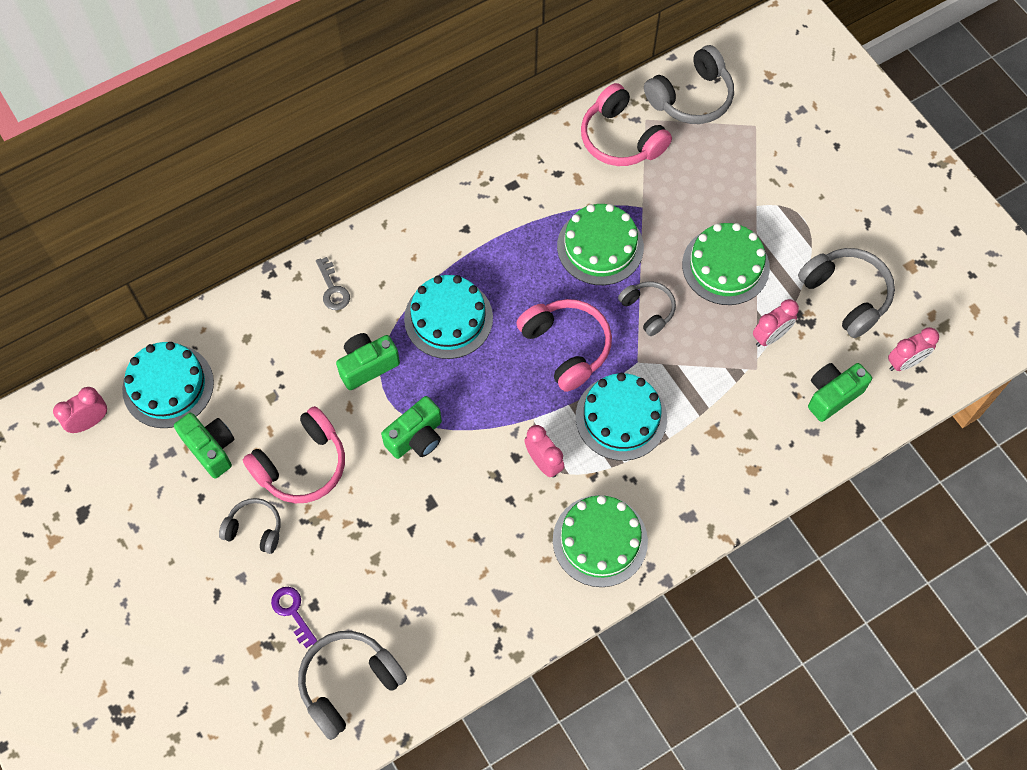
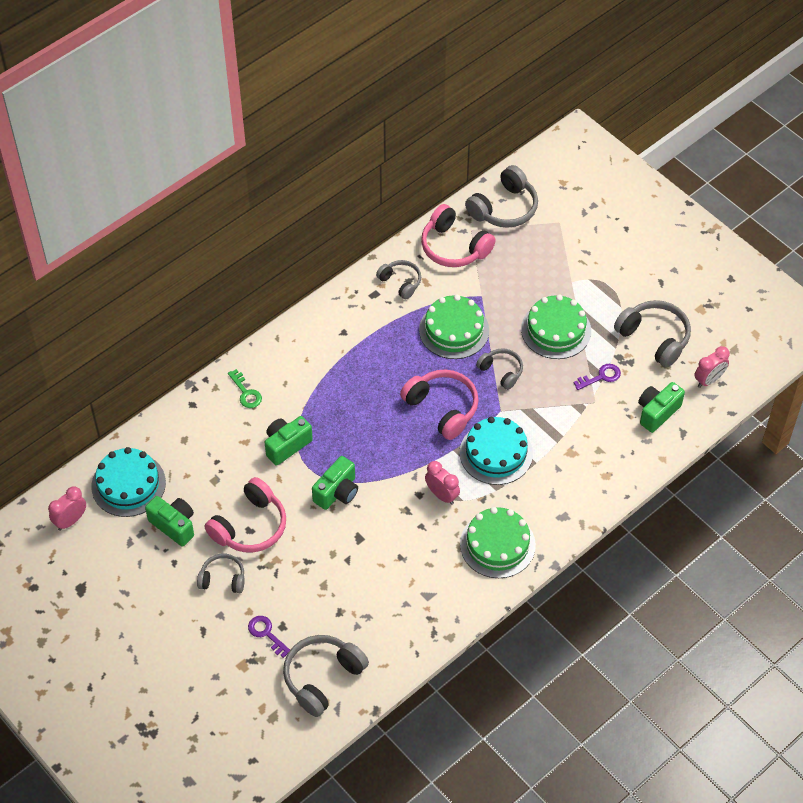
camera: 10 degrees left, 10 degrees down
grey key [316,257,350,310] -> green key [228,369,262,408]
turquoise cake [404,275,493,359] -> none
pink clock [753,299,799,347] -> purple key [574,364,621,390]
none -> grey headphones [376,260,421,299]

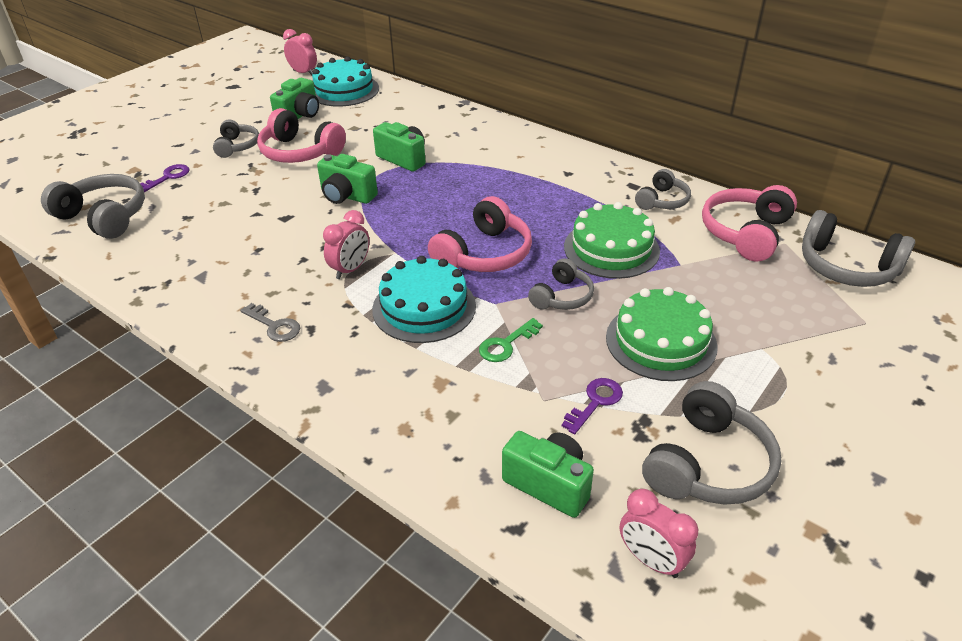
camera: 80 degrees right, 15 degrees down
green key [228,369,262,408] -> green key moved to [479,318,543,362]
green cake [460,507,536,578] -> grey key [240,303,300,342]
purple key [574,364,621,390] -> purple key turned 105 degrees counterclockwise [562,378,623,434]

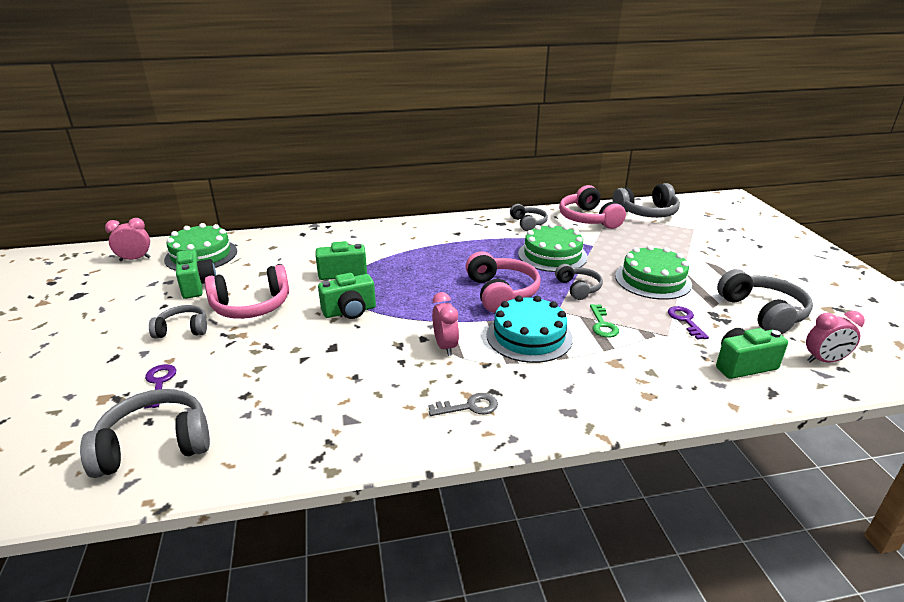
camera: 50 degrees left, 10 degrees down
grey headphones [213,120,259,158] -> grey headphones turned 45 degrees counterclockwise [149,305,207,339]
turquoise cake [312,56,379,107] -> green cake [164,223,237,271]

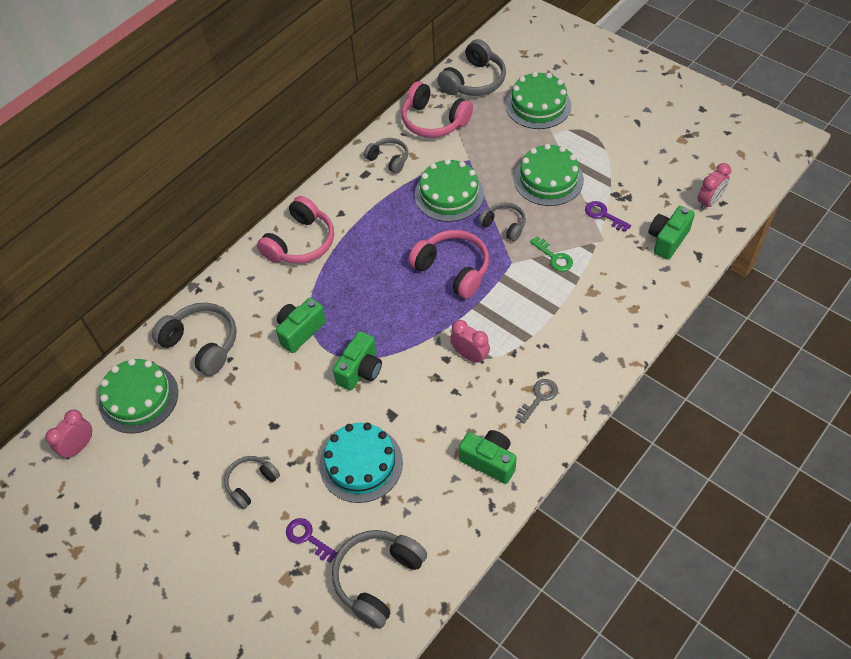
camera: 35 degrees left, 25 degrees up
green camera [176,249,216,299] -> green camera moved to [459,430,517,484]
pink headphones [205,265,289,319] -> pink headphones moved to [257,196,334,264]
turquoise cake [487,296,573,363] -> turquoise cake moved to [319,423,403,503]
grey headphones [717,269,813,334] -> grey headphones moved to [152,303,237,376]
none -> green cake [506,71,571,129]

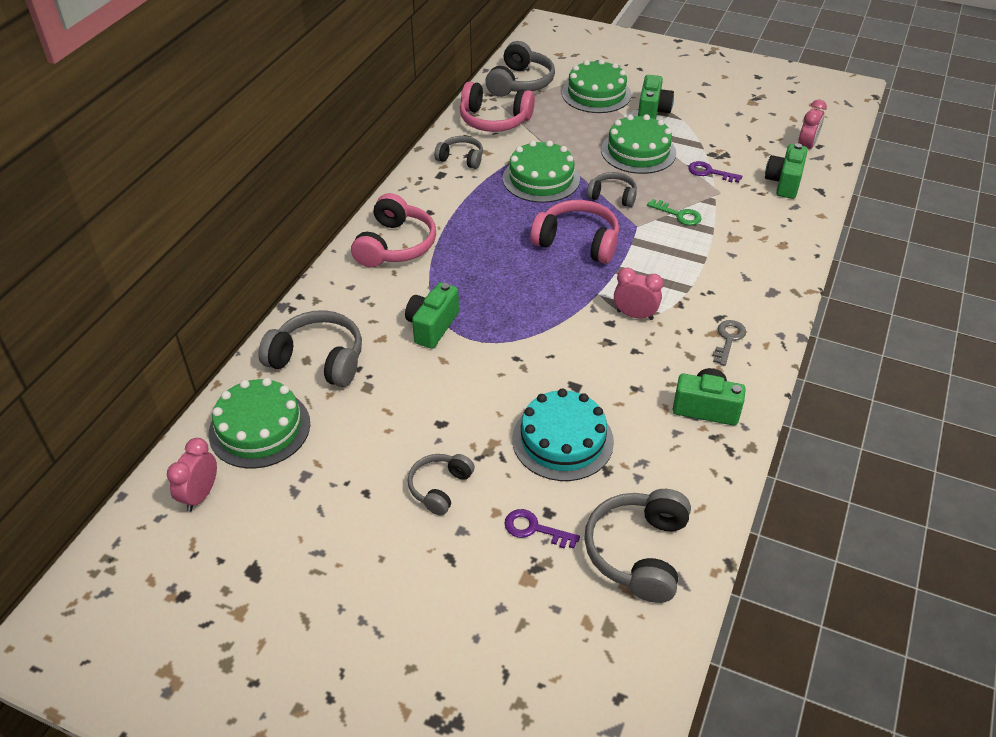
camera: 20 degrees left, 10 degrees down
green camera [333,331,382,391] -> green camera moved to [638,75,674,119]

